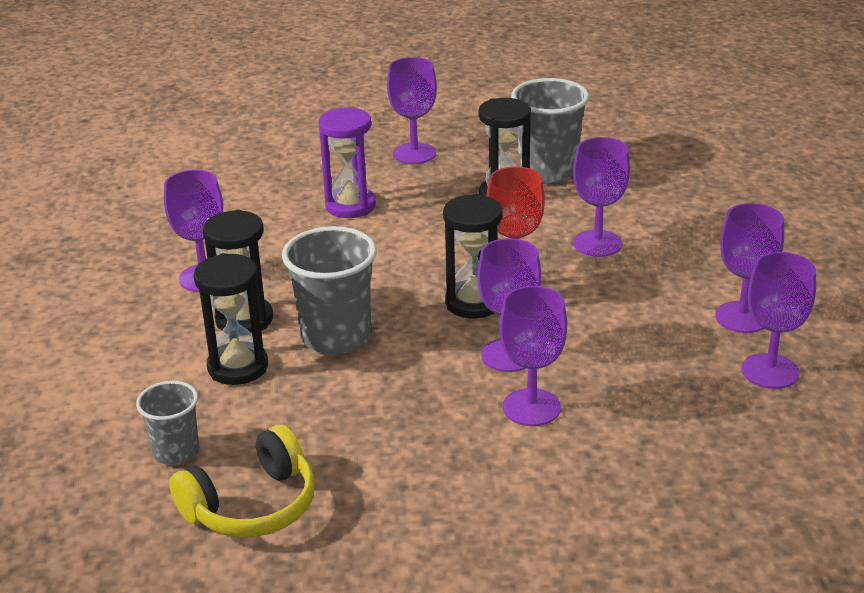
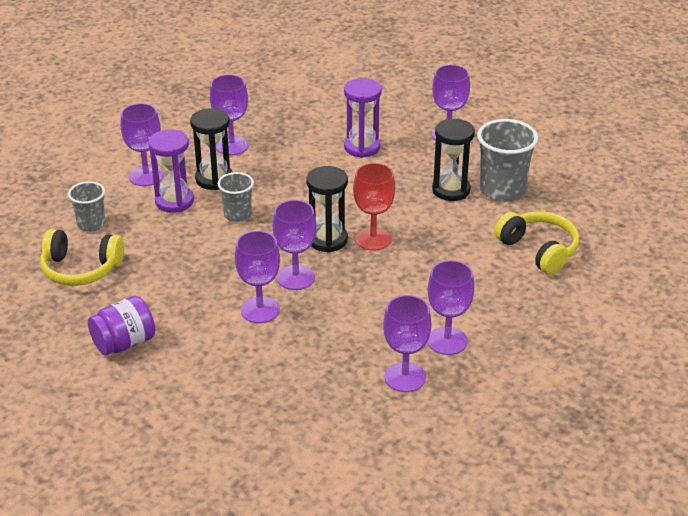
camera: 45 degrees right, 5 degrees up
black hourglass [194,253,268,385] -> purple hourglass [148,129,194,213]
grey cup [282,226,377,354] -> grey cup [217,172,254,222], size x0.59
purple goblet [573,137,630,257] -> purple goblet moved to [120,103,164,186]
none -> purple jar [88,296,155,355]
none -> yellow headphones [494,211,579,275]

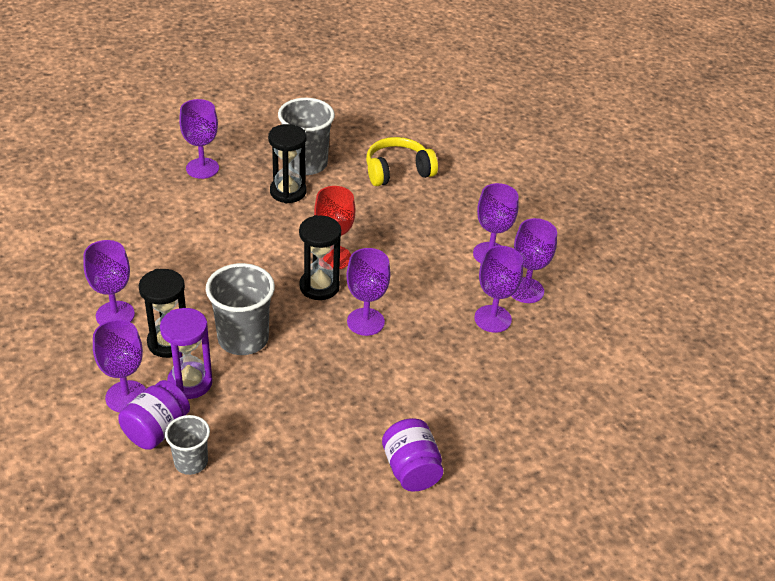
camera: 75 degrees left, 5 degrees up
yellow headphones [40,229,124,286] -> none
grey cup [217,172,254,222] -> grey cup [206,263,275,355], size x1.70
purple goblet [235,231,280,323] -> purple goblet moved to [474,246,523,333]
purple hourglass [344,78,382,158] -> none
none -> purple jar [118,380,190,450]

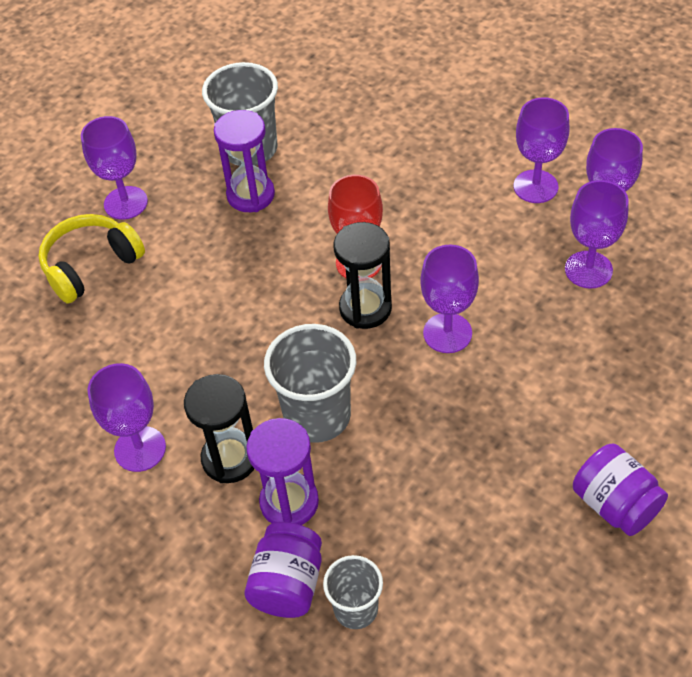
camera: 15 degrees left, 10 degrees up
purple goblet [93,319,146,413] -> none
black hourglass [268,124,306,204] -> purple hourglass [214,110,275,212]
yellow headphones [366,137,438,186] -> yellow headphones moved to [38,214,145,304]

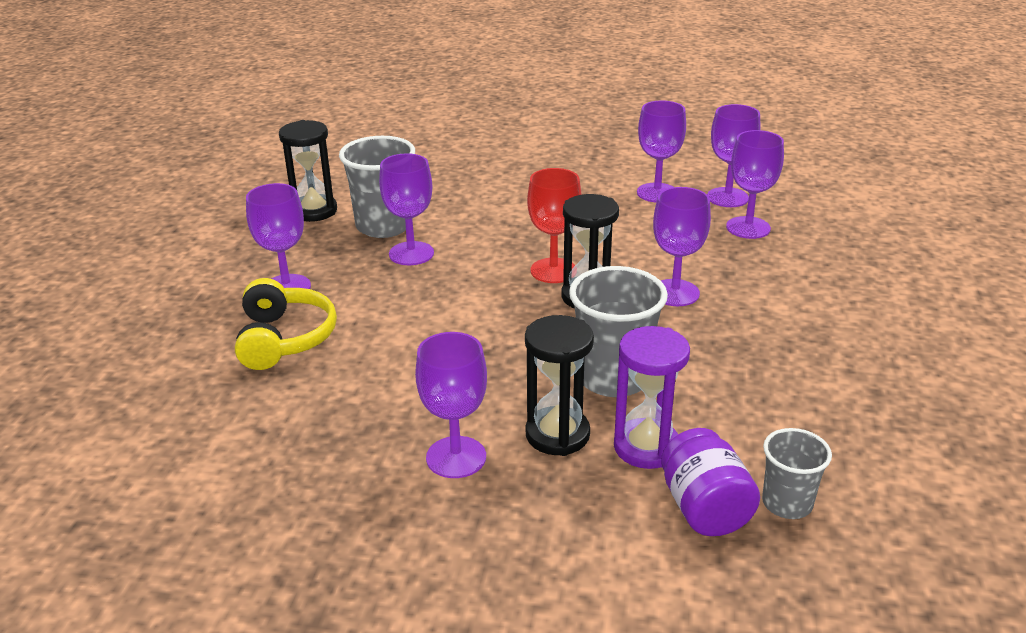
camera: 30 degrees left, 20 degrees down
yellow headphones [38,214,145,304] -> yellow headphones turned 150 degrees clockwise [235,278,337,370]
purple hourglass [214,110,275,212] -> purple goblet [379,153,434,265]
purple jar [573,444,668,536] -> none
none -> black hourglass [279,120,337,222]

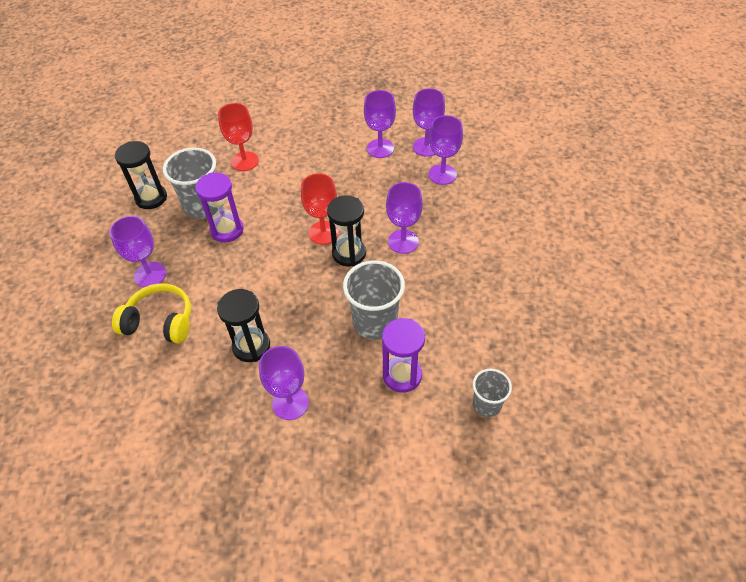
camera: 10 degrees left, 20 degrees up
yellow headphones [235,278,337,370] -> yellow headphones turned 60 degrees counterclockwise [112,283,191,344]
purple goblet [379,153,434,265] -> purple hourglass [195,173,244,242]
black hourglass [525,315,594,456] -> black hourglass moved to [217,289,270,362]
purple jar [661,428,760,536] -> none
none -> red goblet [218,103,259,171]

